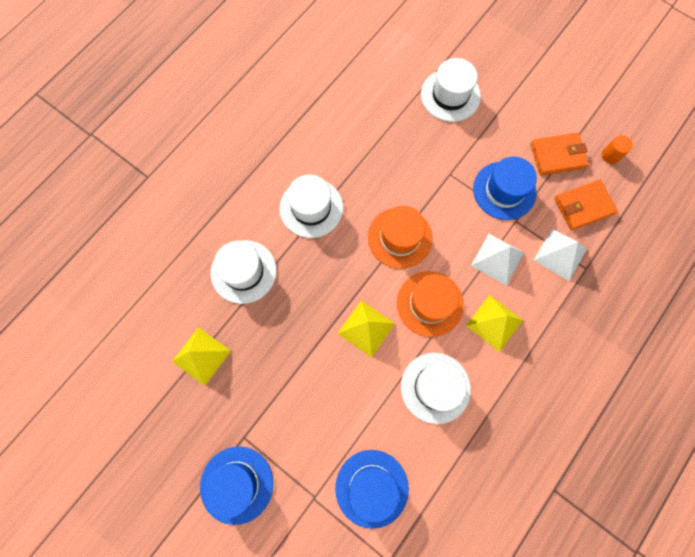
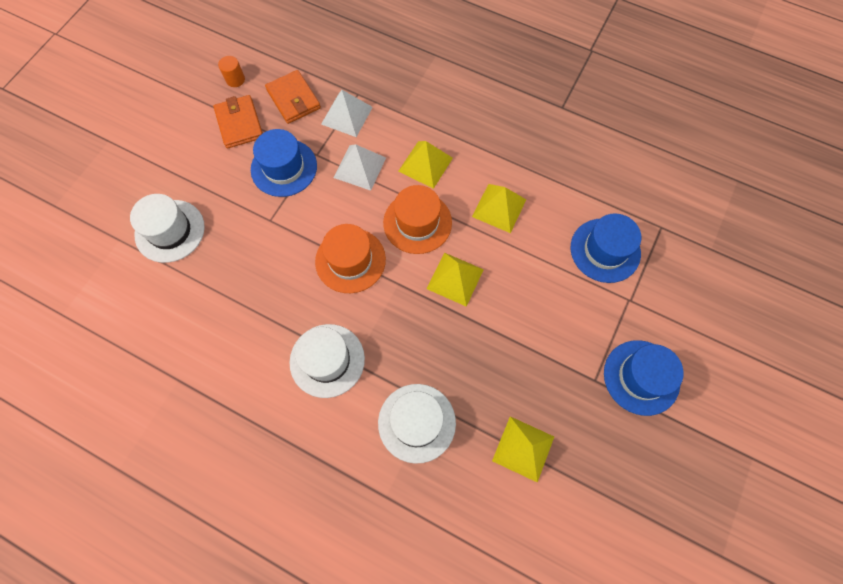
camera: 100 degrees left, 5 degrees down
white hat [401,353,471,424] -> yellow pyramid [472,184,526,233]

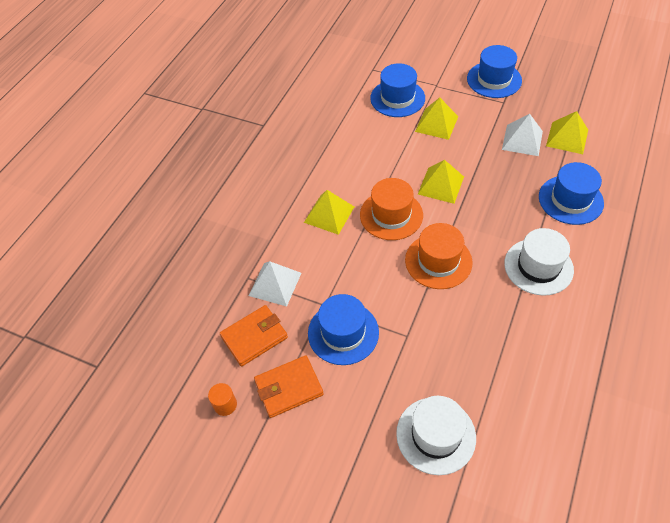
camera: 90 degrees left, 15 degrees down
white pyramid [334,144,386,191] -> white pyramid moved to [502,114,543,156]
white hat [378,384,456,464] -> blue hat [539,162,604,225]
yellow pyramid [472,184,526,233] -> yellow pyramid moved to [415,98,458,140]

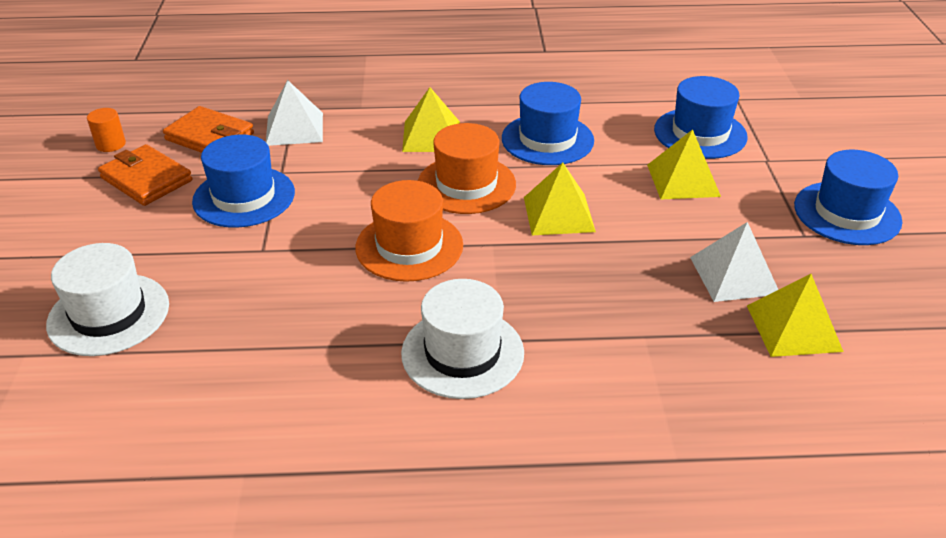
camera: 60 degrees right, 15 degrees down
blue hat [539,162,604,225] -> blue hat moved to [502,82,594,165]

